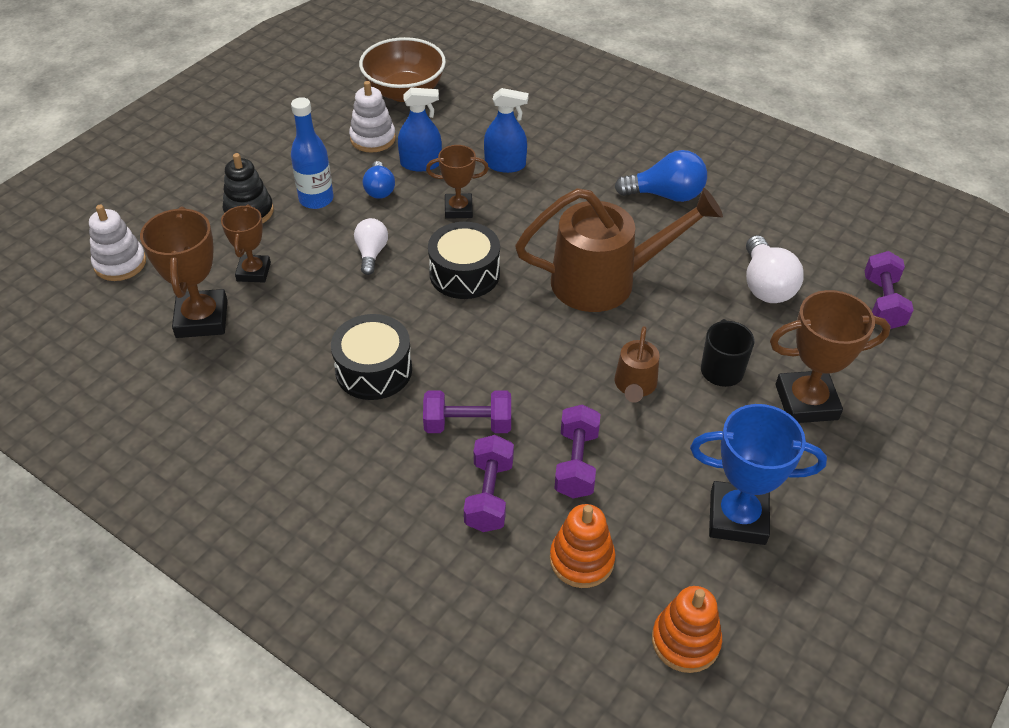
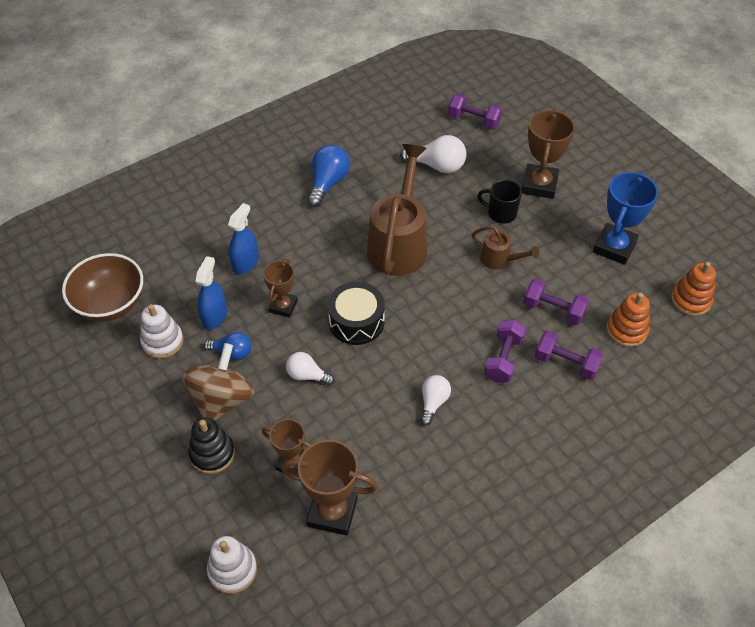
camera: 70 degrees left, 5 degrees up
blue bottle [291,97,334,209] -> brown spinning top [182,343,254,421]
black drum [331,314,412,400] -> white light bulb [420,375,451,426]

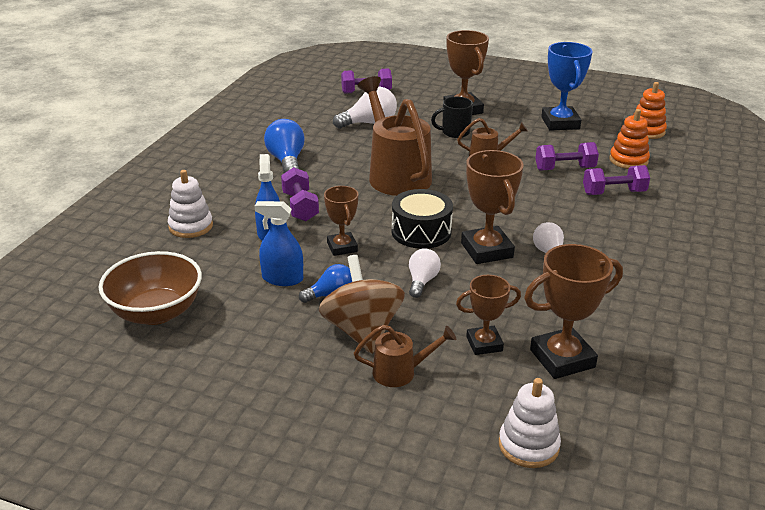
camera: 35 degrees left, 20 degrees down
white stacking toy [140,304,183,359] -> white stacking toy moved to [168,170,213,238]
black stacking toy [188,418,235,474] -> brown watering can [354,325,456,387]
blue spray bottle [195,256,227,330] -> blue spray bottle turned 60 degrees counterclockwise [255,201,303,286]
white light bulb [286,352,335,386] -> white light bulb turned 120 degrees clockwise [409,248,441,298]
purple dumbbell [484,319,526,383] -> purple dumbbell moved to [281,167,319,221]
none -> brown trophy [461,150,524,264]

